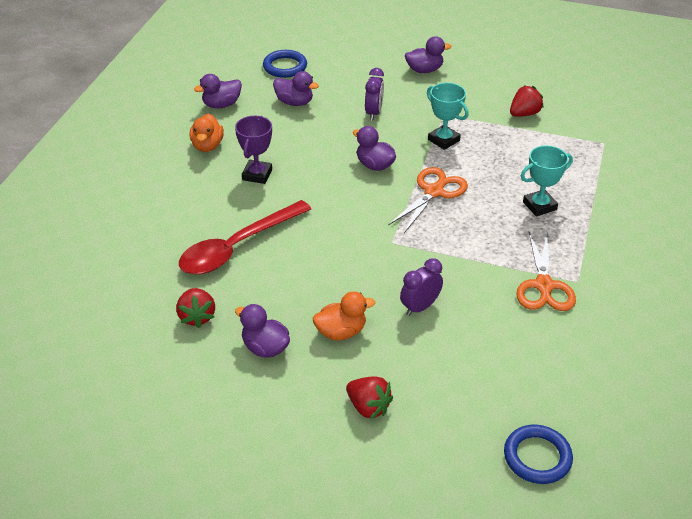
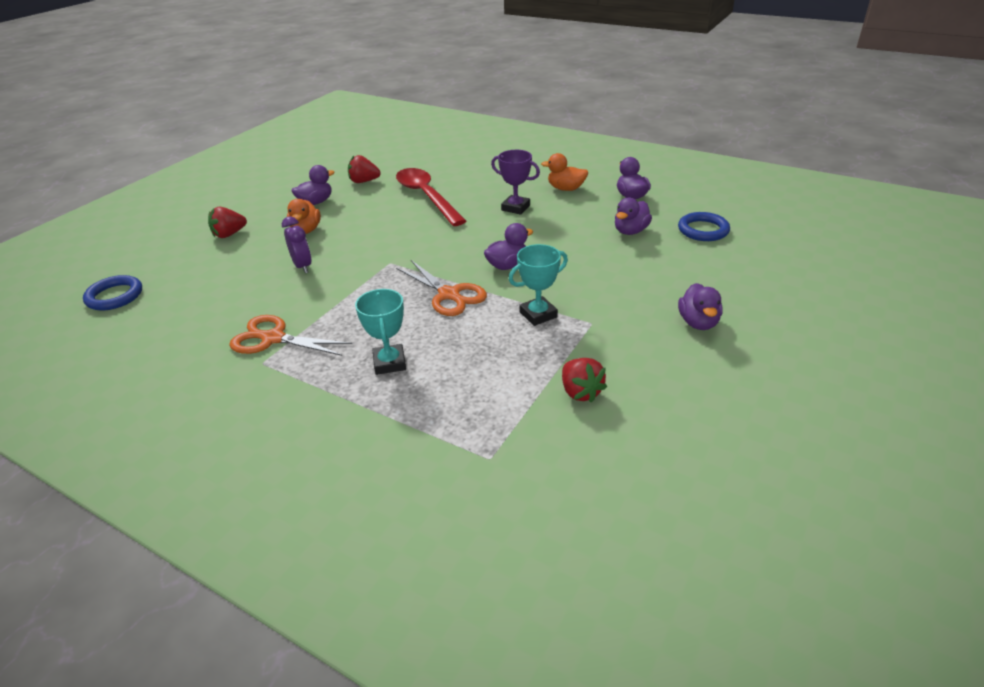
camera: 105 degrees right, 5 degrees down
purple clock [365,68,384,121] -> none

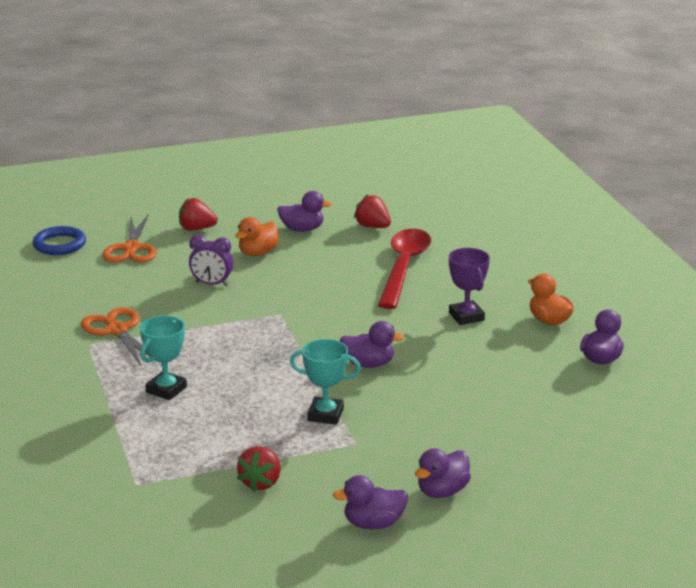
camera: 40 degrees right, 10 degrees down
purple clock [282,216,312,273] -> purple clock turned 90 degrees clockwise [189,235,233,286]
orange scissors [396,260,487,316] -> orange scissors moved to [102,215,157,263]
purple duck [615,198,652,235] -> purple duck moved to [333,475,408,529]
blue ring [678,212,730,241] -> none

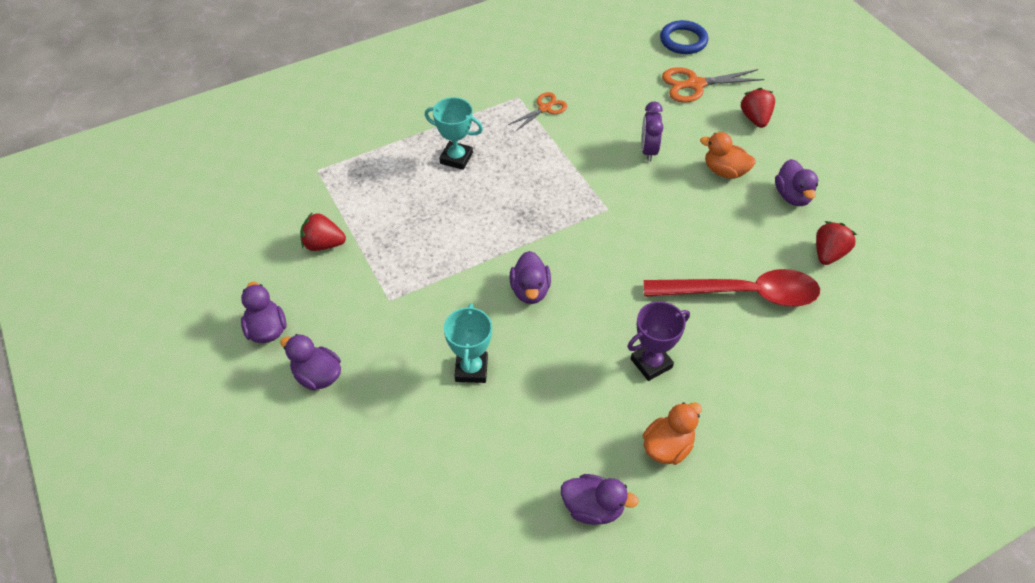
camera: 80 degrees right, 25 degrees up
orange scissors [81,307,149,366] -> orange scissors [508,92,567,132], size x0.64
turquoise trophy [290,339,361,425] -> turquoise trophy moved to [444,303,492,383]

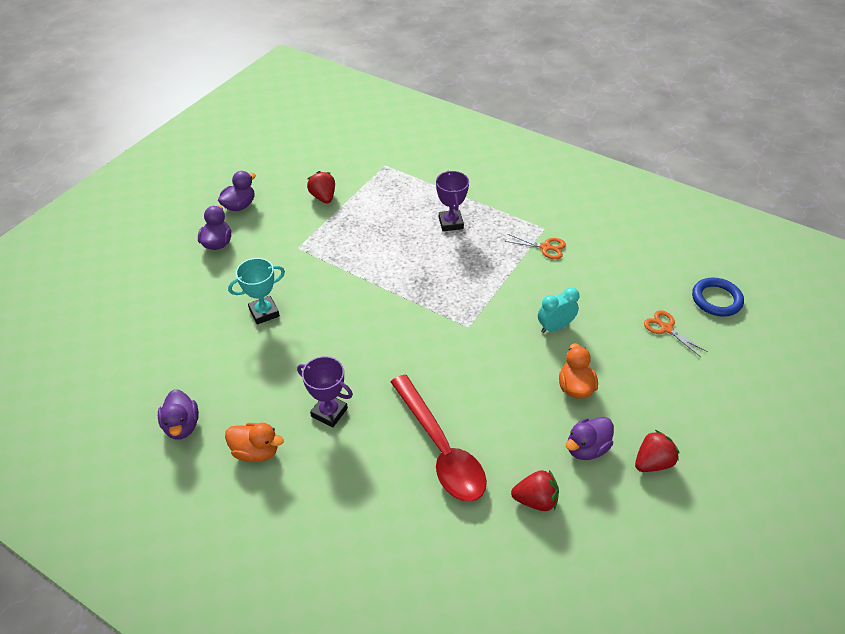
camera: 60 degrees right, 5 degrees down
turquoise trophy [425,97,483,170] -> purple trophy [436,171,469,231]
purple duck [509,251,551,304] -> none
purple clock [641,102,663,162] -> turquoise clock [538,287,579,333]
orange scissors [662,67,765,103] -> orange scissors [644,310,708,357], size x0.64
red strawberry [741,88,775,128] -> red strawberry moved to [635,430,680,472]

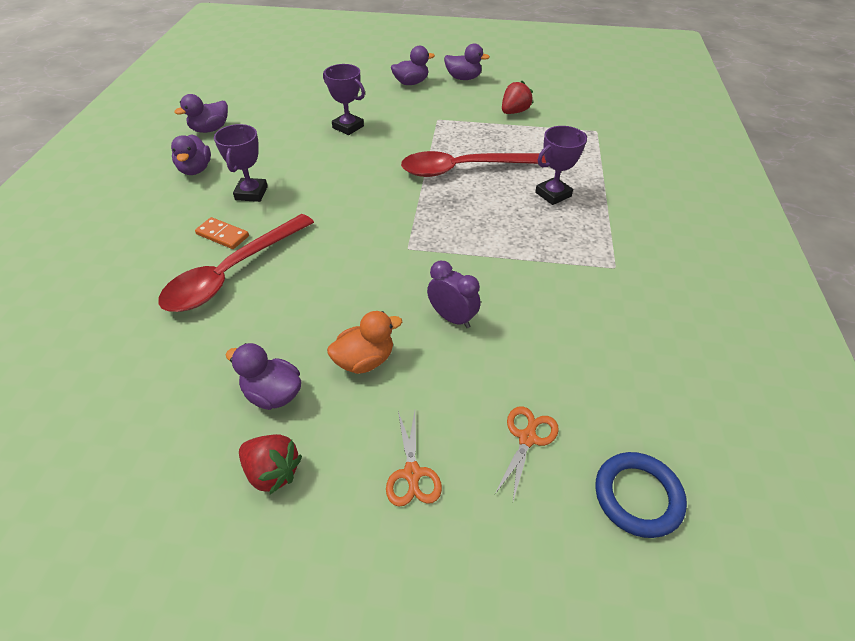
camera: 65 degrees right, 0 degrees up
orange duck [225,423,284,462] -> purple duck [171,134,211,175]
turquoise trophy [228,258,285,325] -> purple trophy [323,64,365,135]
orange scissors [505,234,566,259] -> orange scissors moved to [386,411,442,506]
red strawberry [511,470,559,511] -> none
turquoise clock [538,287,579,333] -> purple clock [427,261,480,328]
none -> orange domino [195,217,249,249]
none -> red spoon [401,151,546,177]

